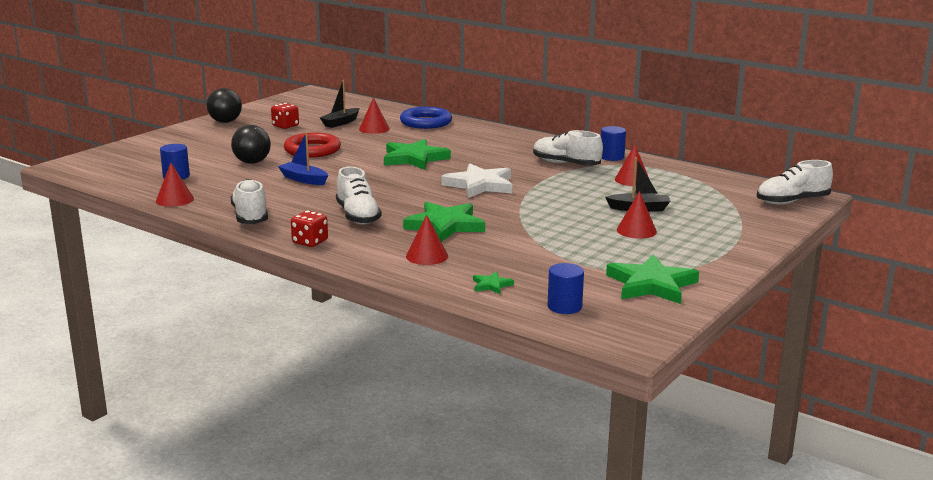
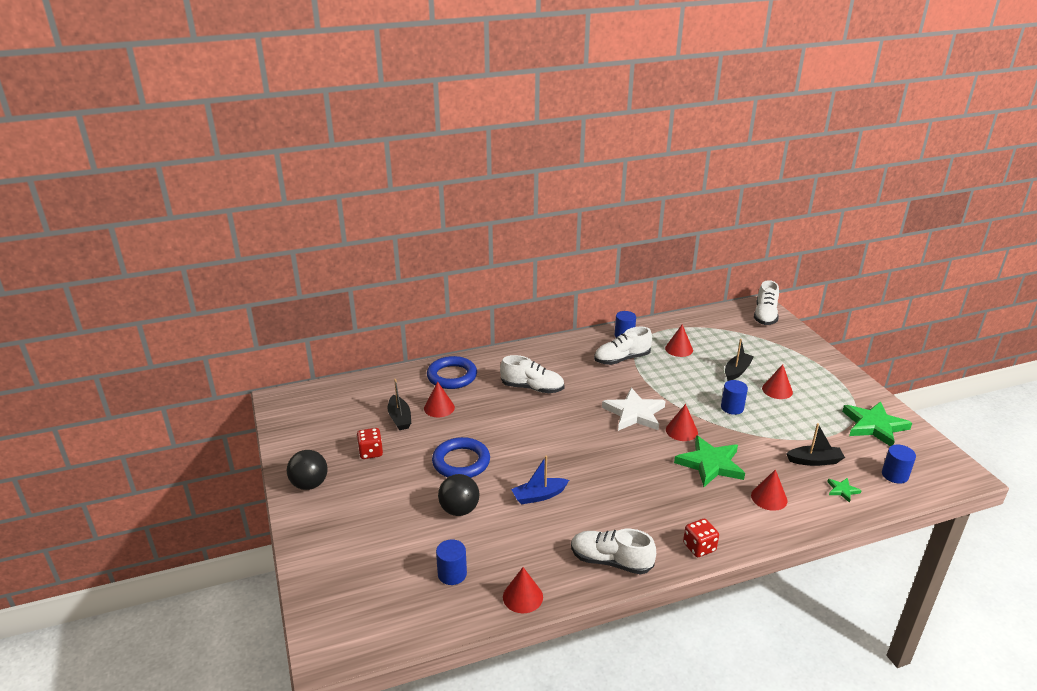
camera: 55 degrees left, 10 degrees up
red ring [284,133,341,158] -> blue ring [432,437,490,478]
white shoe [336,167,382,225] -> white shoe moved to [500,355,565,393]
green star [384,139,451,170] -> none
none -> red cone [666,404,698,441]
none -> blue cylinder [721,380,748,415]
none -> black boat [786,423,845,466]

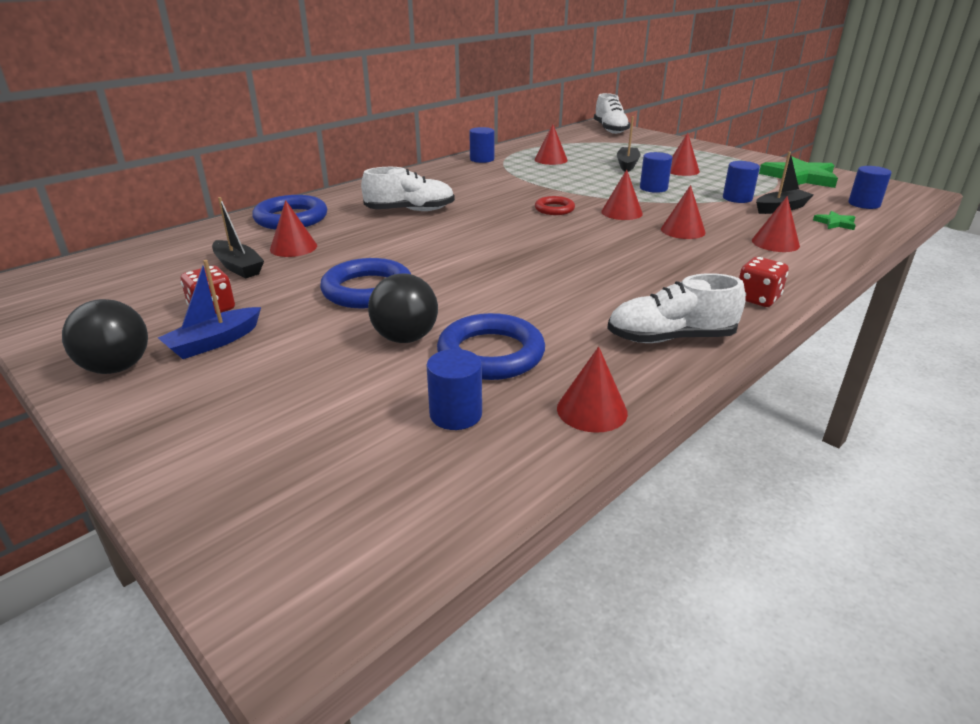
camera: 25 degrees left, 0 degrees up
blue boat [511,456,569,505] -> blue boat moved to [158,260,261,359]
white shoe [594,327,652,365] -> none
white star [602,388,665,431] -> red ring [535,196,575,215]
green star [674,435,745,487] -> red cone [661,185,706,239]
none -> blue ring [437,313,545,380]
none -> blue cylinder [723,161,760,203]

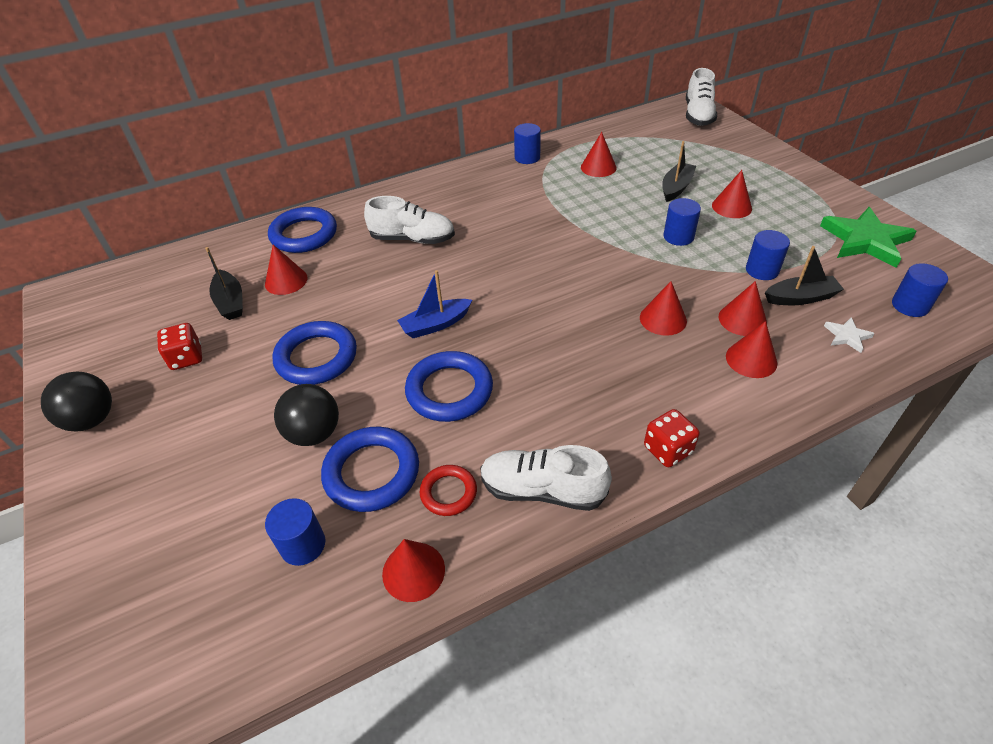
camera: 20 degrees right, 15 degrees up
blue boat [158,260,261,359] -> blue boat moved to [397,270,472,338]
red ring [535,196,575,215] -> red ring moved to [420,465,477,516]
red cone [601,169,643,220] -> red cone moved to [719,281,767,336]
green star [813,211,856,230] -> white star [824,317,875,353]
none -> blue ring [405,351,493,422]

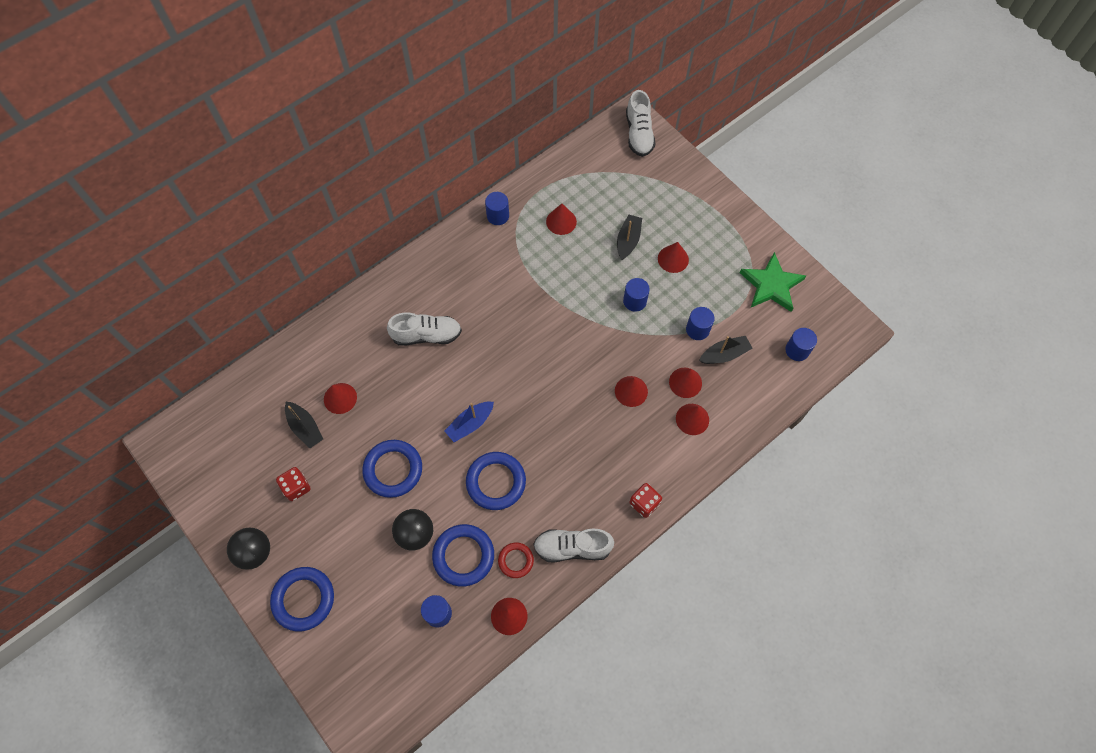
camera: 15 degrees left, 20 degrees up
blue ring [268,207,337,253] -> blue ring moved to [270,567,334,631]
white star [824,317,875,353] -> none

